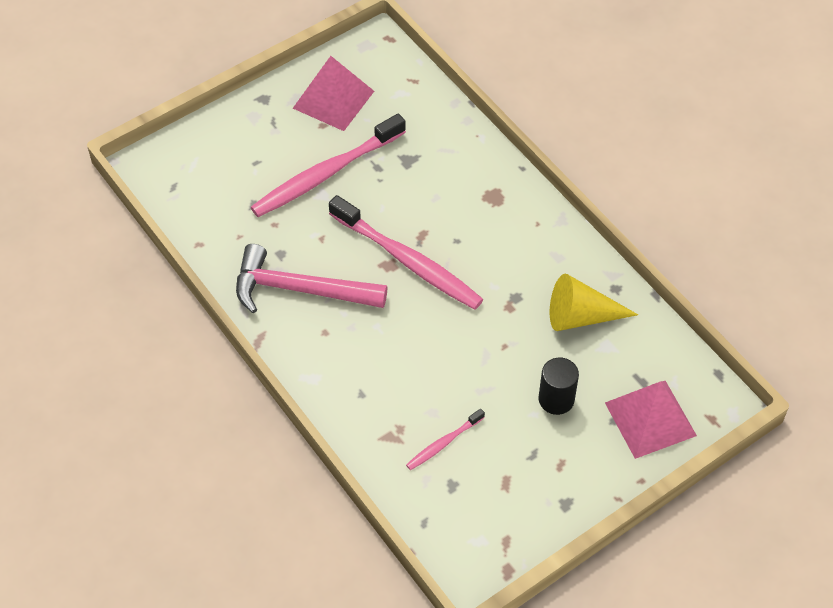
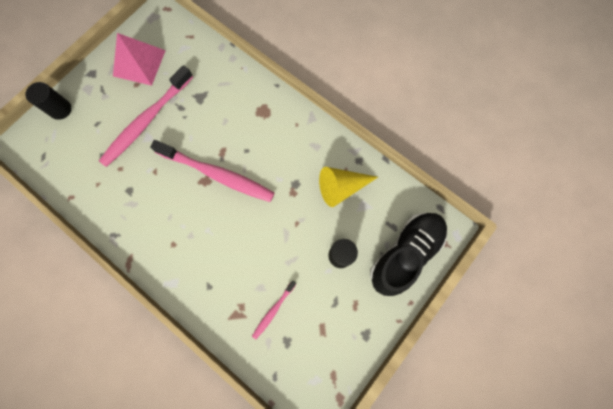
camera: 15 degrees left, 20 degrees up
pink hammer [236,244,387,313] -> none
pink pyramid [605,381,697,459] -> black shoe [370,213,447,296]
none -> black cylinder [25,82,72,120]

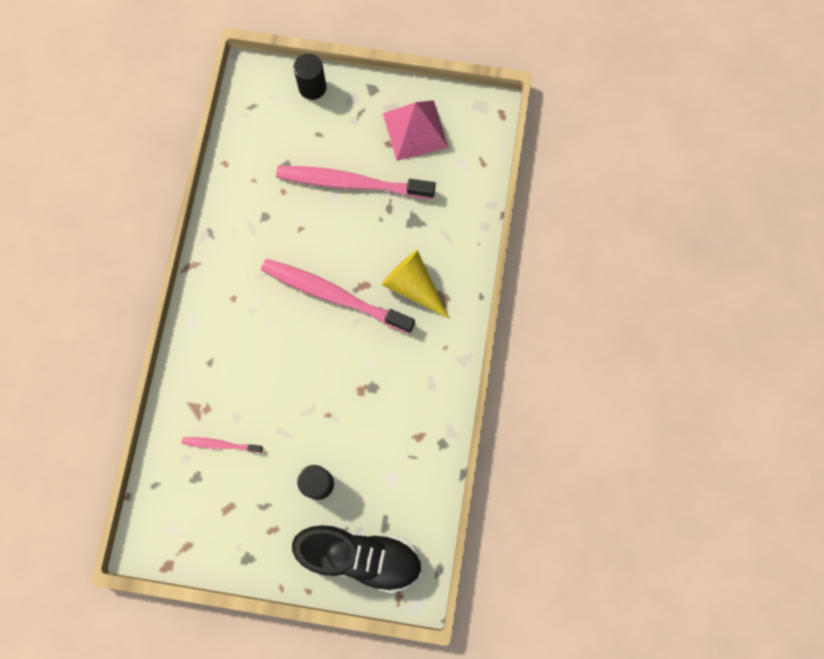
camera: 60 degrees right, 0 degrees up
pink toothbrush [150,140,275,202] -> pink toothbrush turned 120 degrees clockwise [261,259,415,334]
yellow cone [319,167,378,207] -> yellow cone moved to [381,250,450,319]

